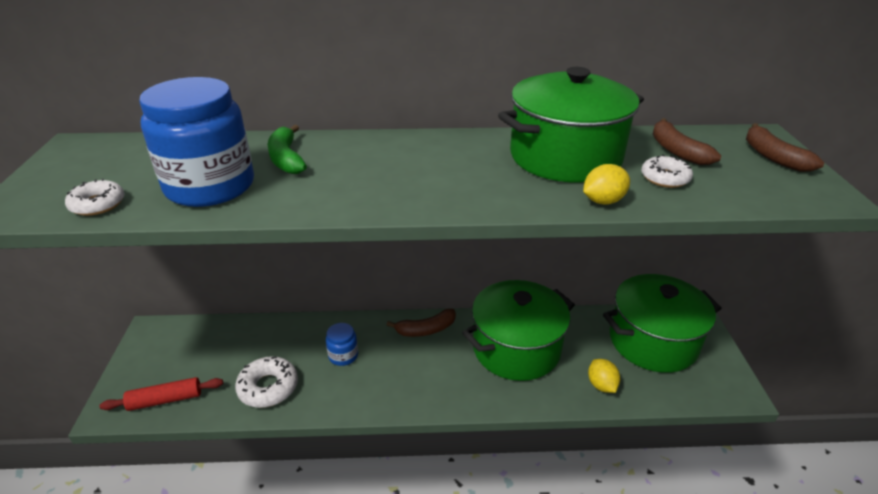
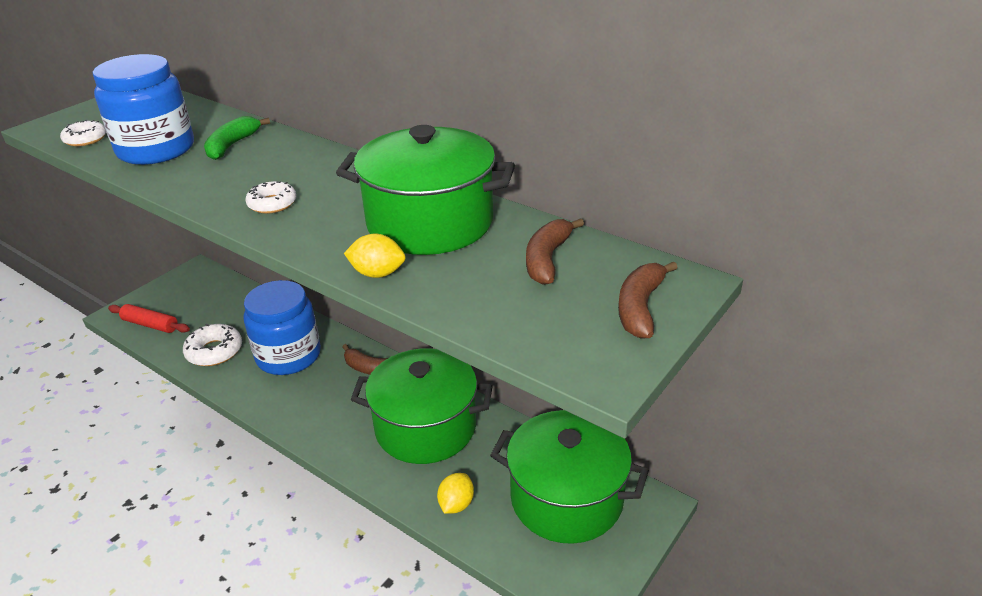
camera: 40 degrees right, 0 degrees up
blue jar [326,323,358,366] -> blue jar [244,280,321,375], size x2.16
white donut [641,155,693,188] -> white donut moved to [246,181,297,214]

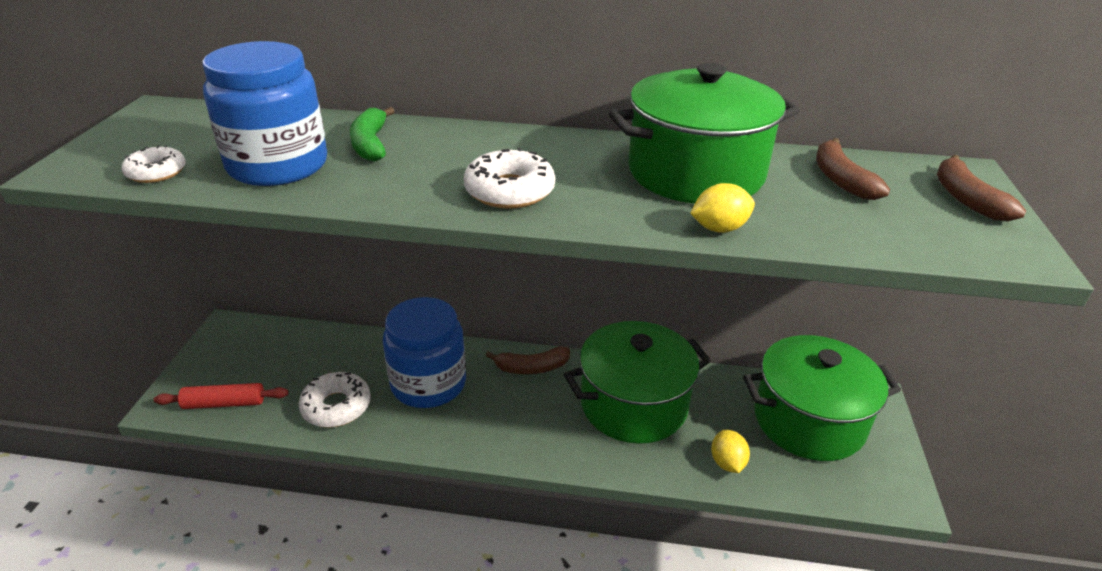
camera: 30 degrees left, 0 degrees up
white donut [246,181,297,214] -> white donut [464,147,556,209], size x1.55

